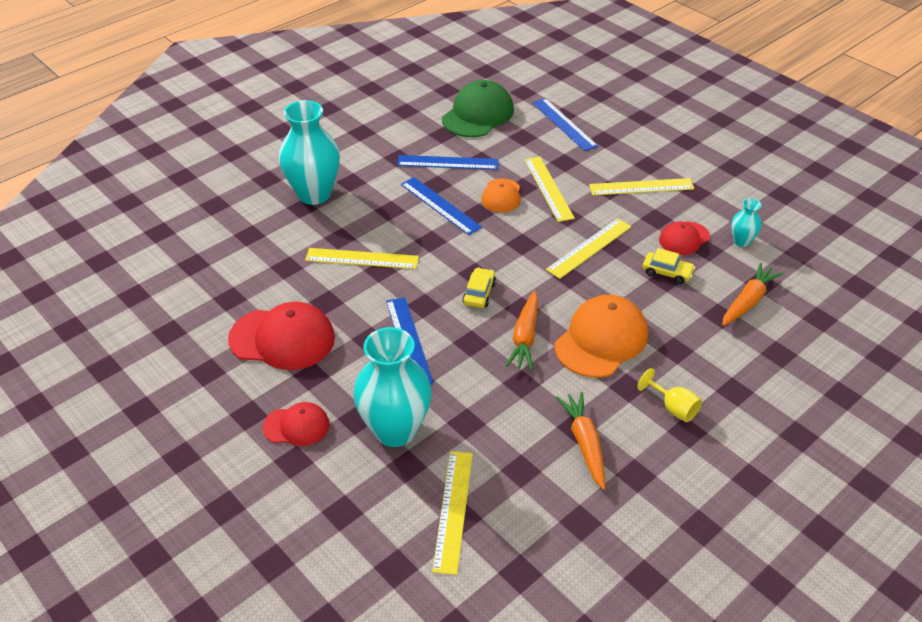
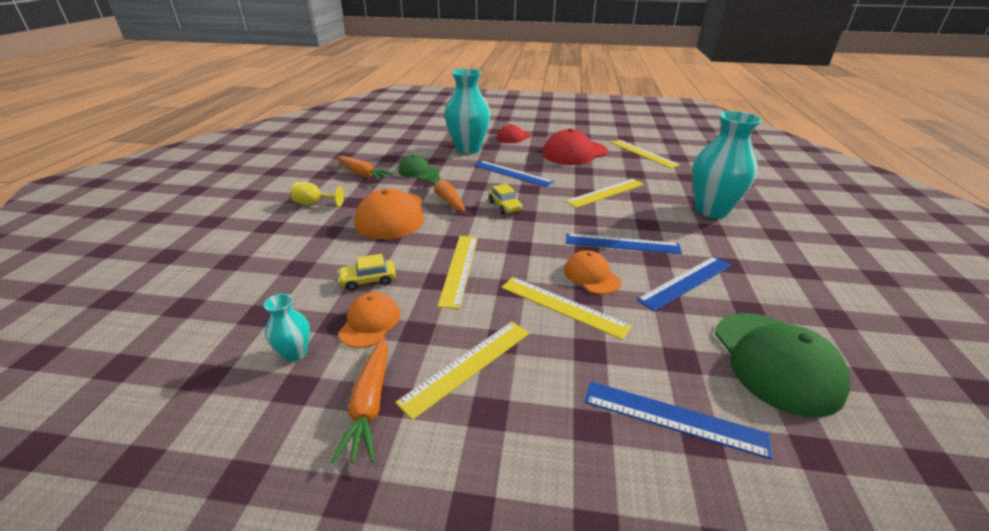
camera: 140 degrees right, 10 degrees down
yellow ruler [432,451,473,575] -> yellow ruler moved to [611,140,680,168]
red cap [659,222,710,255] -> orange cap [338,292,400,348]
orange carrot [722,263,783,326] -> orange carrot moved to [331,337,388,463]
none -> green cap [398,155,440,179]

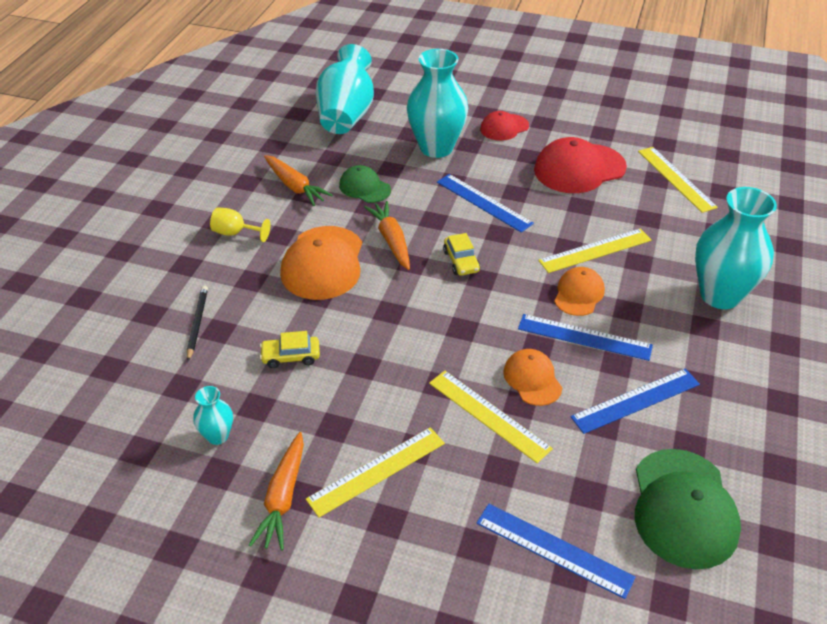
camera: 10 degrees right, 10 degrees up
orange cap [338,292,400,348] -> orange cap moved to [554,267,605,316]
yellow ruler [437,236,478,309] -> none
none -> black pencil [187,286,208,361]
none -> turquoise vase [316,44,374,134]

